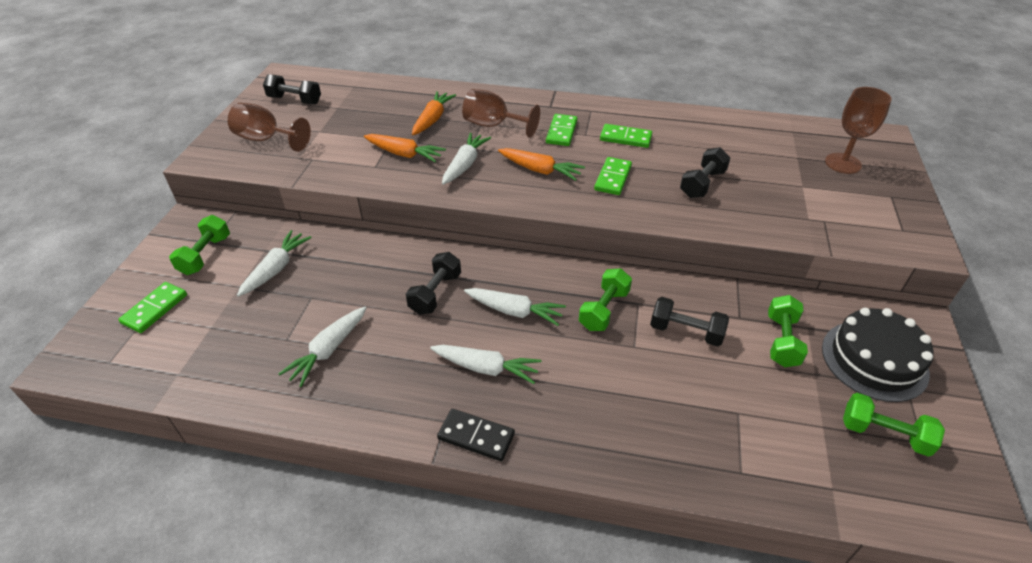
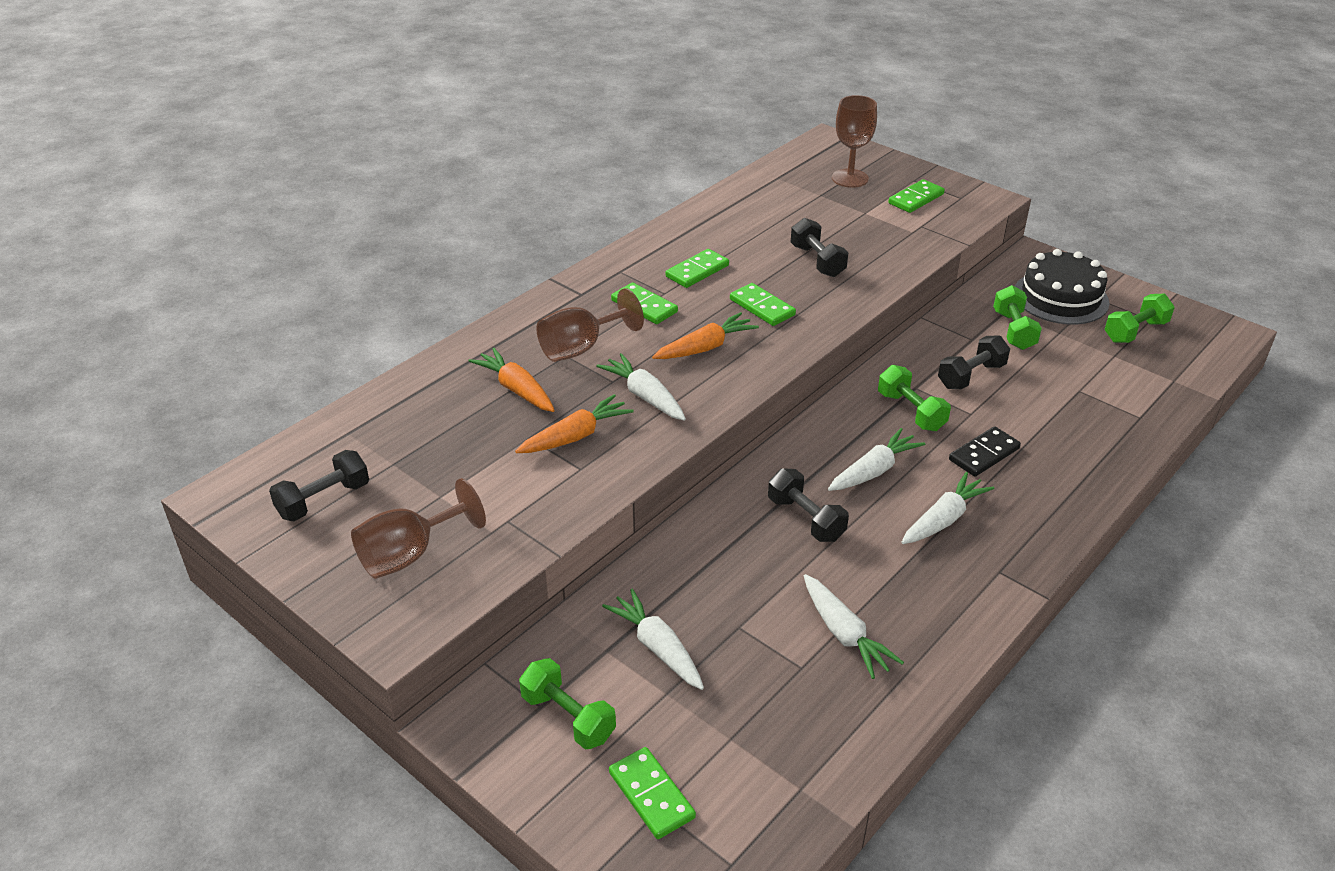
camera: 60 degrees left, 5 degrees down
black domino [437,409,515,461] -> black domino moved to [949,426,1021,477]
green dumbbell [768,295,808,367] -> green dumbbell turned 45 degrees clockwise [993,285,1042,350]
none -> green domino [888,179,945,213]

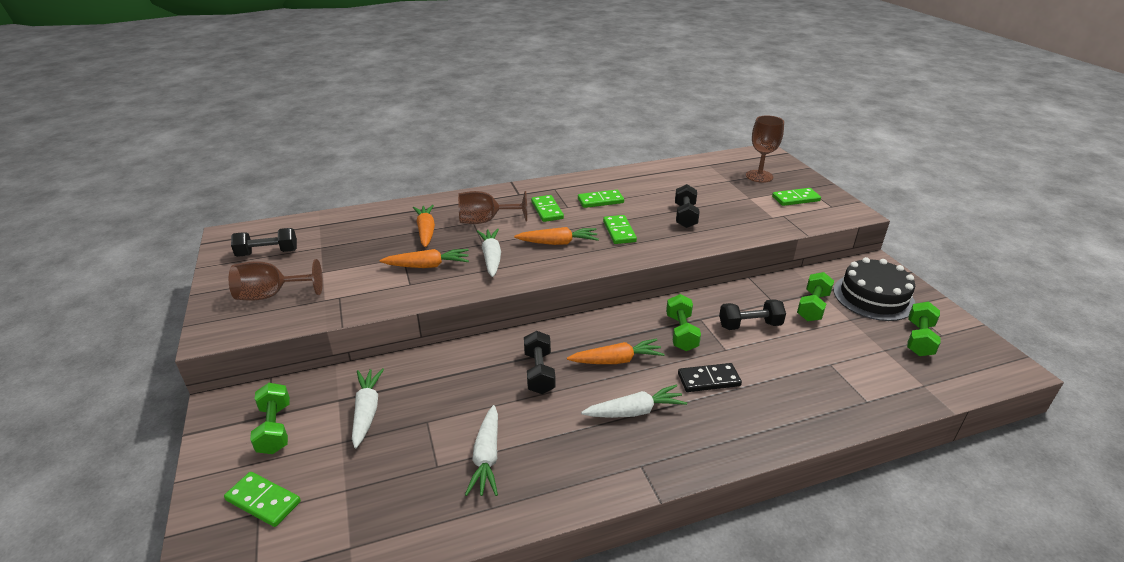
camera: 30 degrees right, 5 degrees down
green domino [609,747,696,839] -> green domino turned 60 degrees counterclockwise [224,472,301,527]
white carrot [828,428,926,491] -> orange carrot [567,338,665,364]
green dumbbell [1105,294,1175,343] -> green dumbbell turned 60 degrees counterclockwise [907,301,941,356]

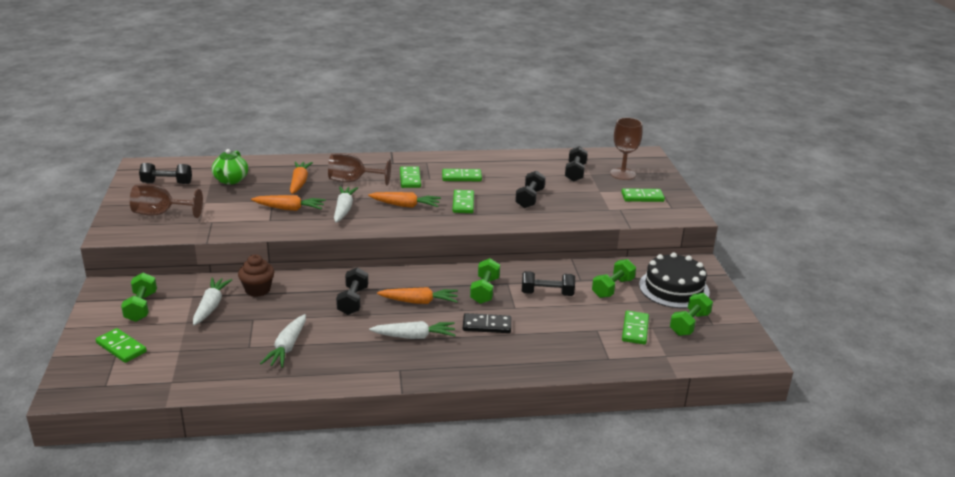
camera: 10 degrees right, 5 degrees down
none -> green teapot [212,149,248,185]
none -> brown cupcake [238,255,274,297]
none -> black dumbbell [565,146,588,182]
none -> green domino [622,311,649,344]

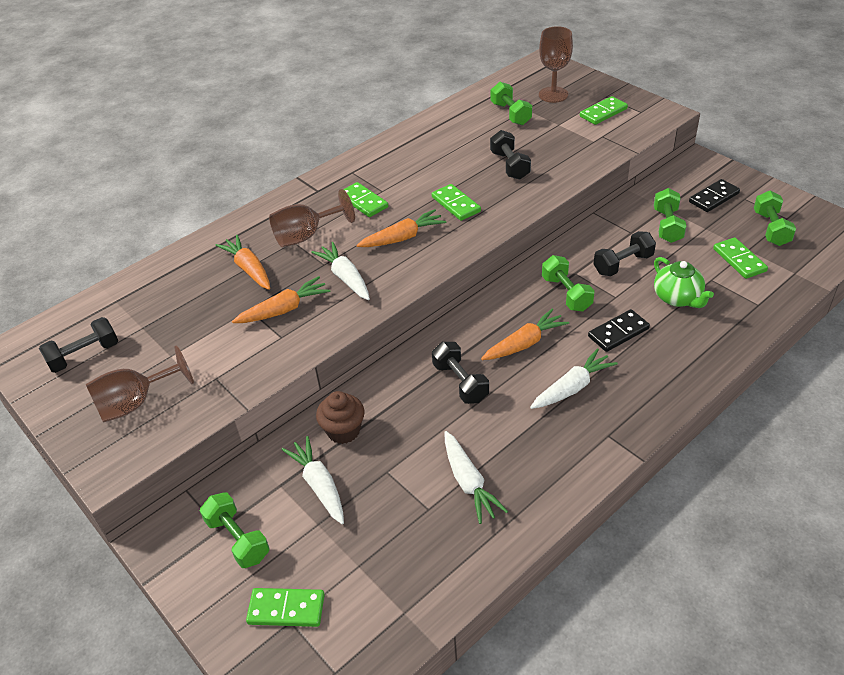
camera: 30 degrees left, 15 degrees up
green teapot [212,149,248,185] -> green teapot moved to [654,257,714,308]
green domino [442,169,482,181] -> none
black dumbbell [565,146,588,182] -> green dumbbell [491,82,532,125]
black cake [639,252,710,308] -> black domino [689,179,740,212]

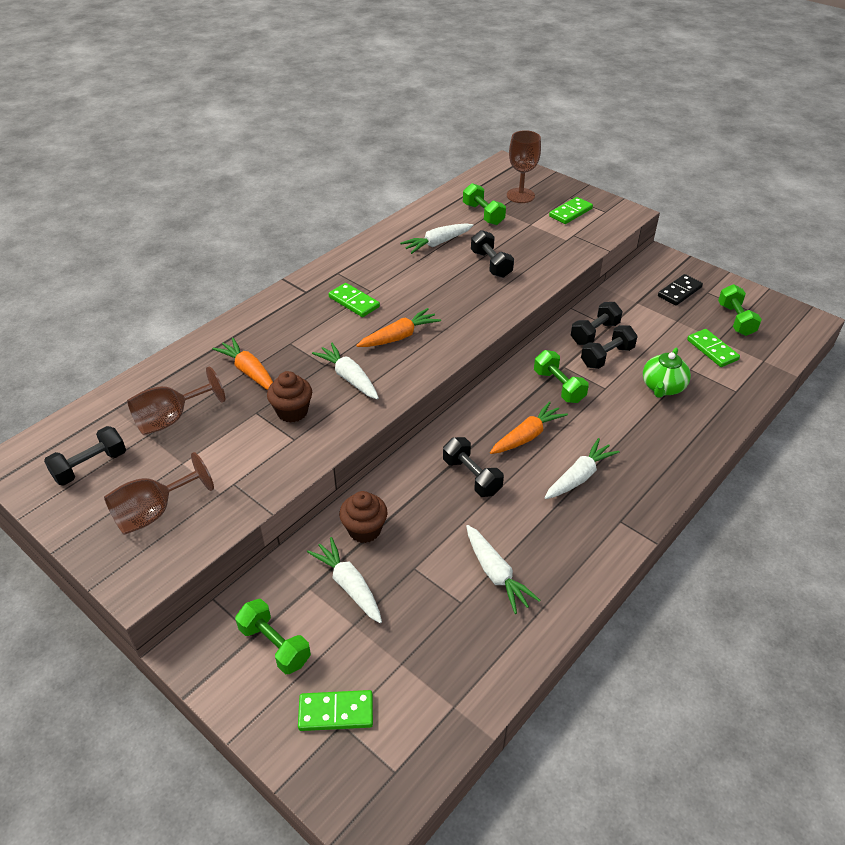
camera: 10 degrees left, 0 degrees up
orange carrot [232,276,330,323] -> brown cupcake [267,371,312,423]
brown goblet [269,189,355,247] -> brown goblet moved to [127,367,225,435]
green domino [432,184,481,221] -> none
black domino [588,309,650,352] -> none
green dumbbell [654,188,686,243] -> none
green teapot [654,257,714,308] -> green teapot turned 60 degrees clockwise [643,348,691,398]
none -> white carrot [400,223,473,254]
none -> black dumbbell [571,302,623,345]

